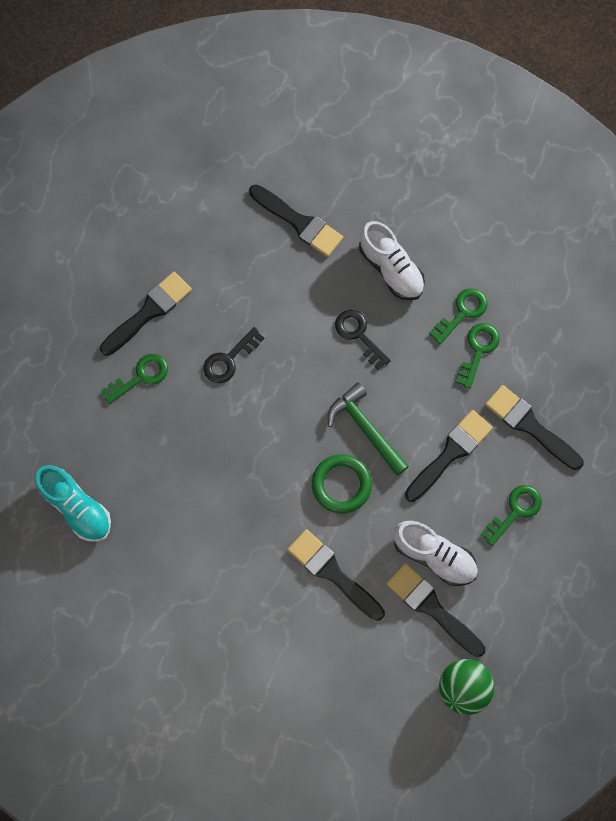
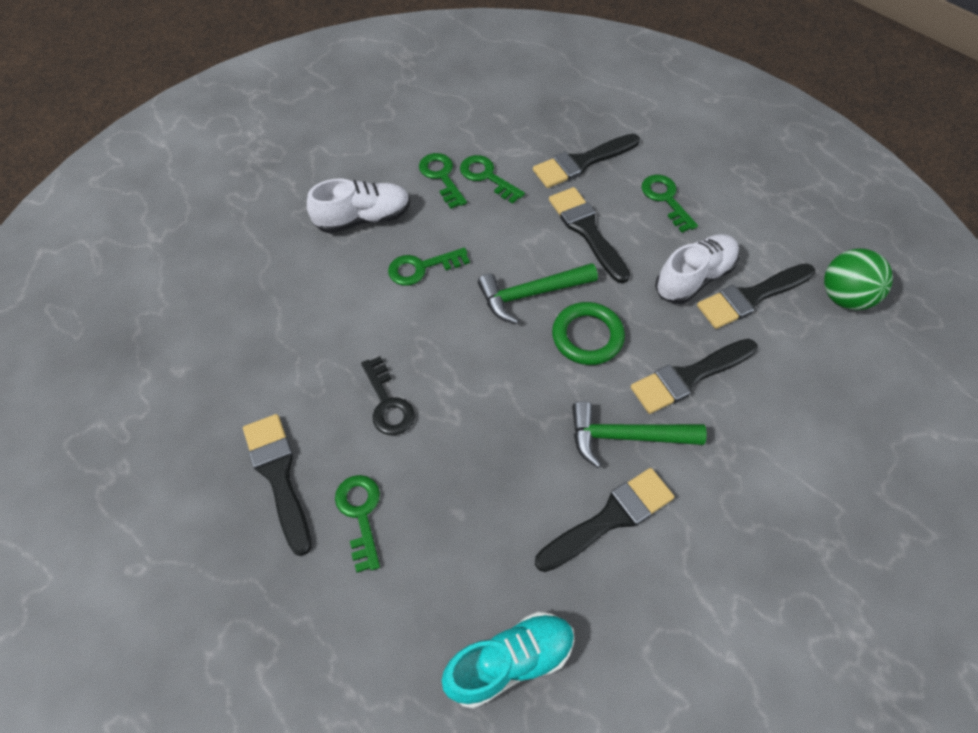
camera: 70 degrees left, 15 degrees down
black brush [249,185,343,257] -> black brush moved to [535,468,674,572]
black key [335,310,391,370] -> green key [388,248,470,286]
none -> green hammer [572,401,707,468]

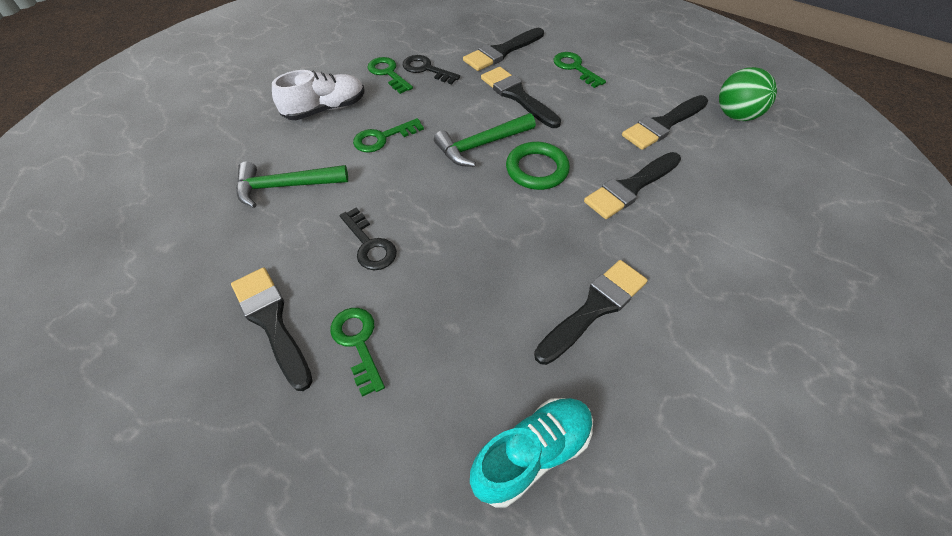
camera: 10 degrees left, 5 degrees down
green key [460,155,525,204] -> black key [403,55,460,85]
green hammer [572,401,707,468] -> green hammer moved to [236,162,348,208]
white shoe [655,234,739,304] -> none

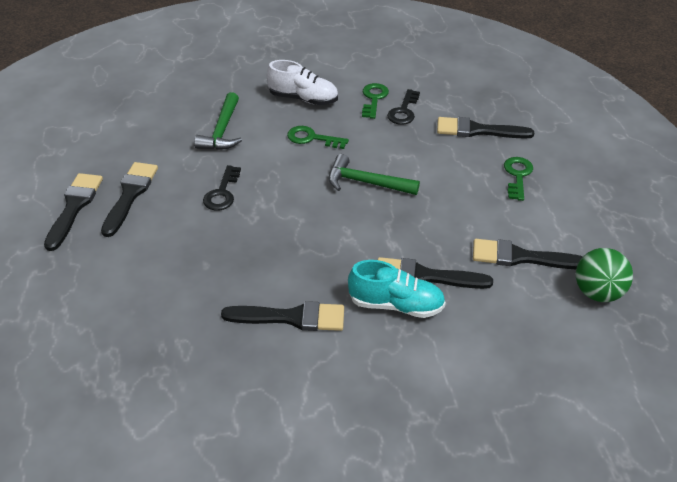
camera: 45 degrees right, 10 degrees down
green hammer [236,162,348,208] -> green hammer turned 120 degrees counterclockwise [194,92,242,150]
green key [330,308,385,397] -> none
black key [403,55,460,85] -> black key turned 150 degrees counterclockwise [387,89,420,125]
turquoise shoe [470,398,593,507] -> turquoise shoe moved to [348,260,446,318]
black brush [481,67,561,128] -> black brush moved to [44,173,103,251]
green ring [506,142,570,190] -> none

